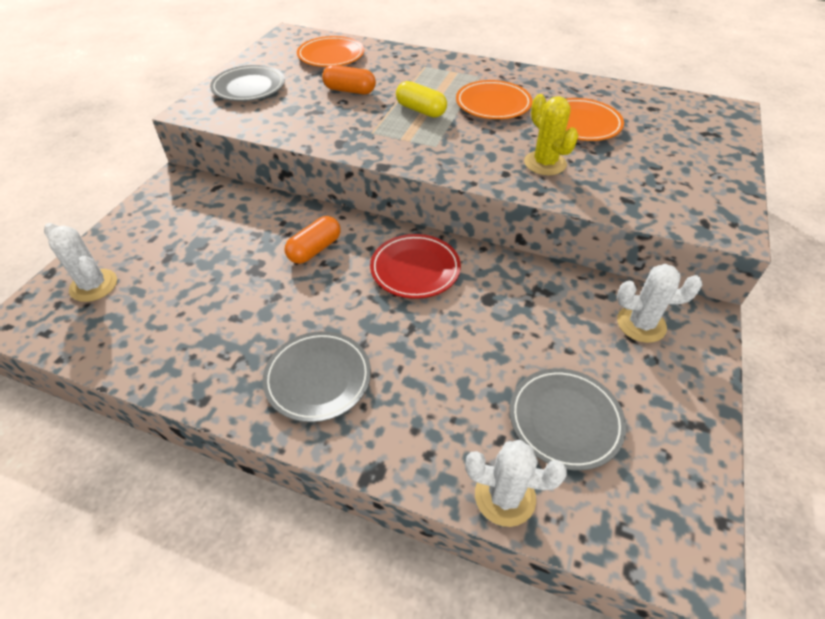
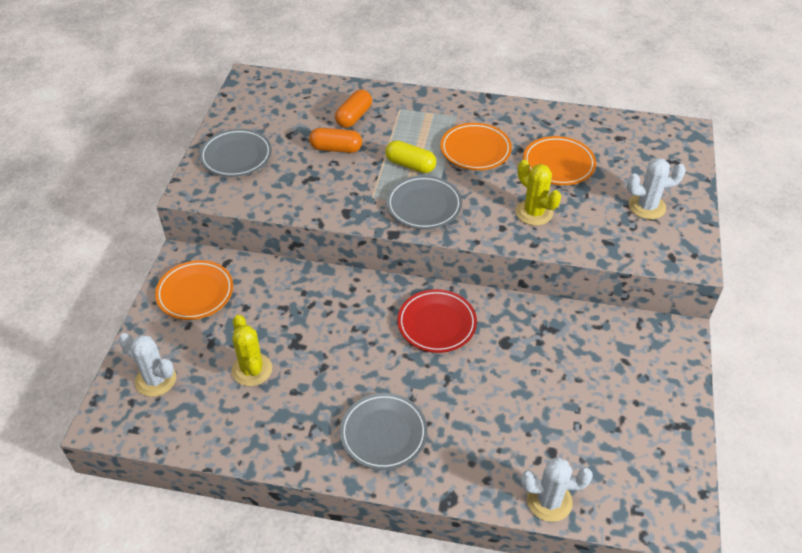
camera: 10 degrees left, 0 degrees up
orange capsule [285,216,340,264] -> orange capsule moved to [335,89,372,128]
orange plate [297,36,364,67] -> orange plate moved to [155,260,233,320]
grey plate [510,368,626,470] -> grey plate moved to [386,175,462,229]
white cactus [617,264,703,343] -> white cactus moved to [627,158,686,219]
none -> yellow cactus [232,315,272,386]

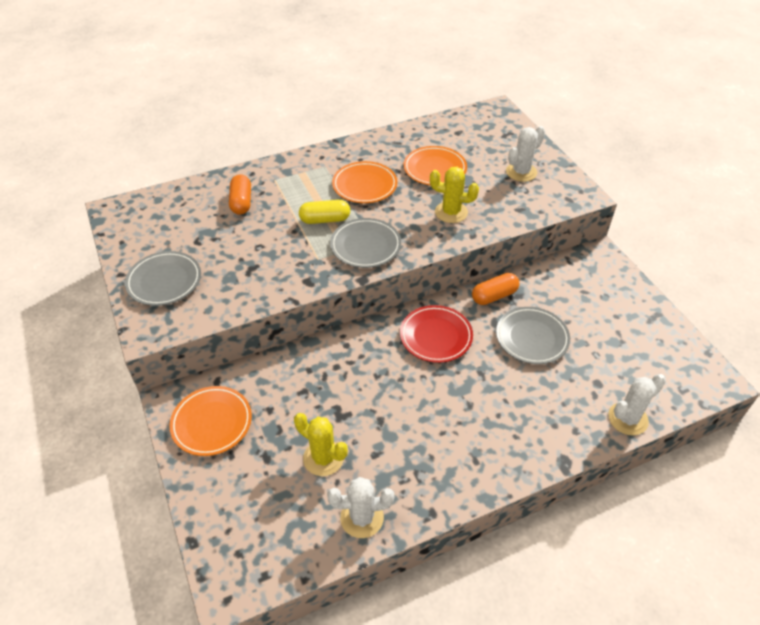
camera: 35 degrees left, 0 degrees up
white cactus [119,333,176,397] -> white cactus moved to [327,477,394,538]
orange capsule [309,128,362,153] -> orange capsule moved to [472,273,519,305]
grey plate [340,393,428,470] -> grey plate moved to [496,307,570,364]

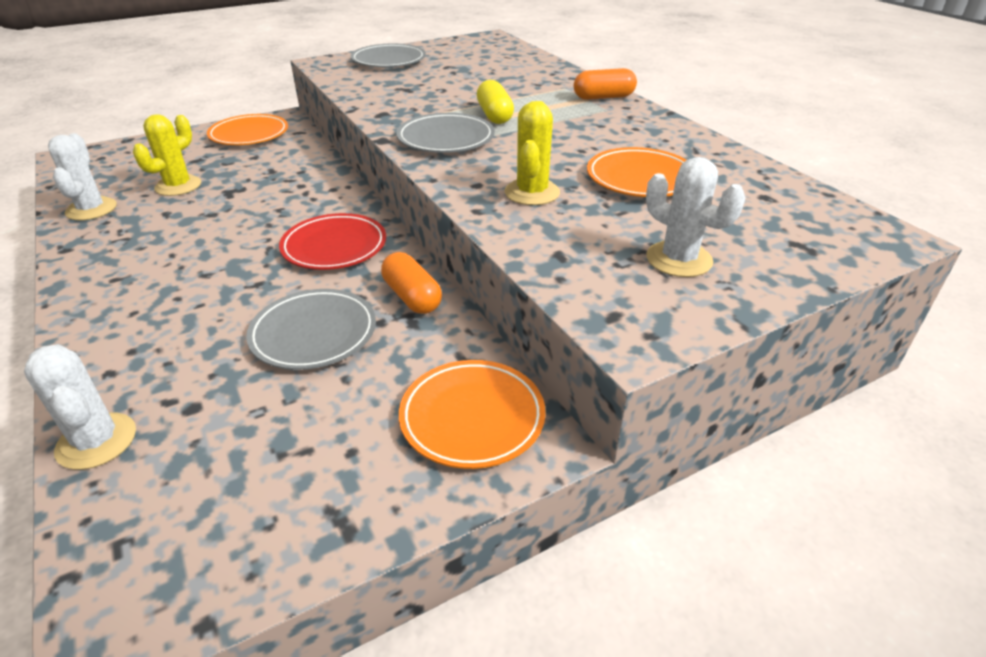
camera: 85 degrees right, 10 degrees down
orange capsule [229,174,251,215] -> orange capsule moved to [574,68,637,100]
orange plate [332,161,397,203] -> orange plate moved to [399,360,546,469]

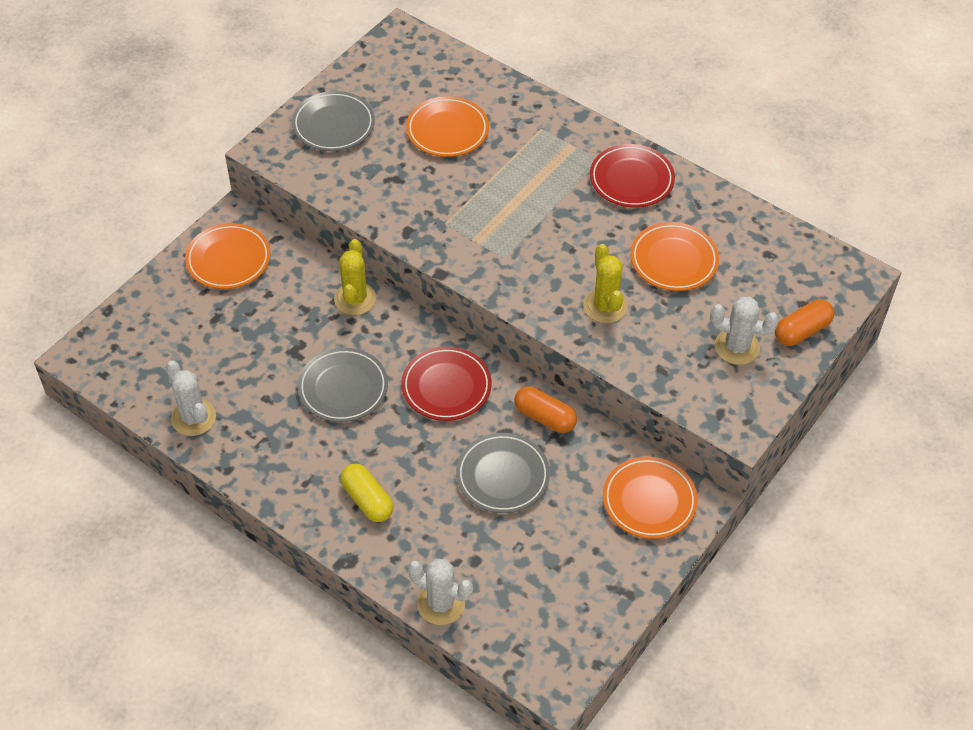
camera: 25 degrees left, 15 degrees up
yellow cactus [133,114,201,196] -> yellow cactus moved to [334,239,376,315]
grey plate [396,113,495,153] -> grey plate moved to [298,348,388,422]
yellow capsule [477,80,514,124] -> yellow capsule moved to [340,464,394,522]
orange capsule [574,68,637,100] -> orange capsule moved to [775,299,834,346]
none -> orange plate [406,96,489,157]
none -> red plate [590,144,675,208]

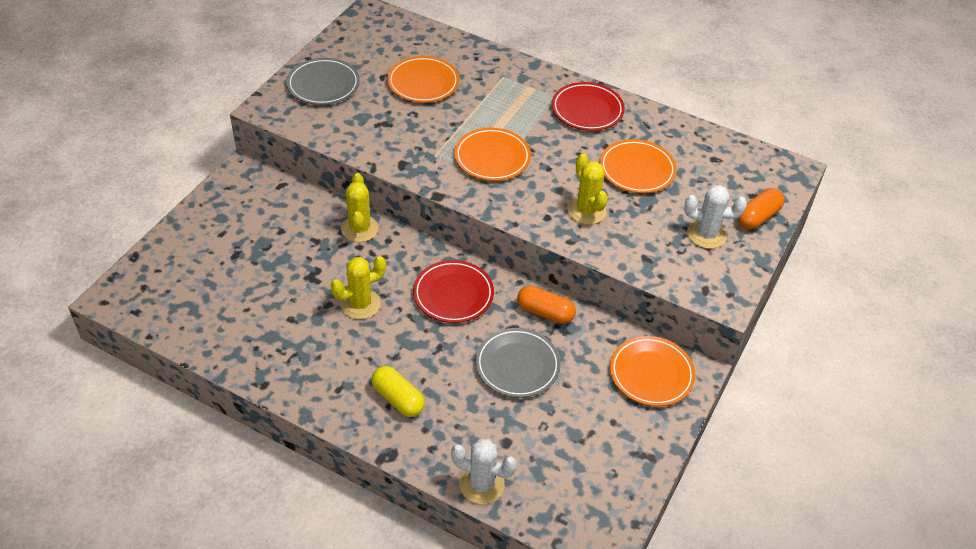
camera: 10 degrees left, 5 degrees down
white cactus [166,361,216,436] -> none
orange plate [185,223,271,289] -> orange plate moved to [454,127,531,181]
grey plate [298,348,388,422] -> yellow cactus [330,256,386,319]

